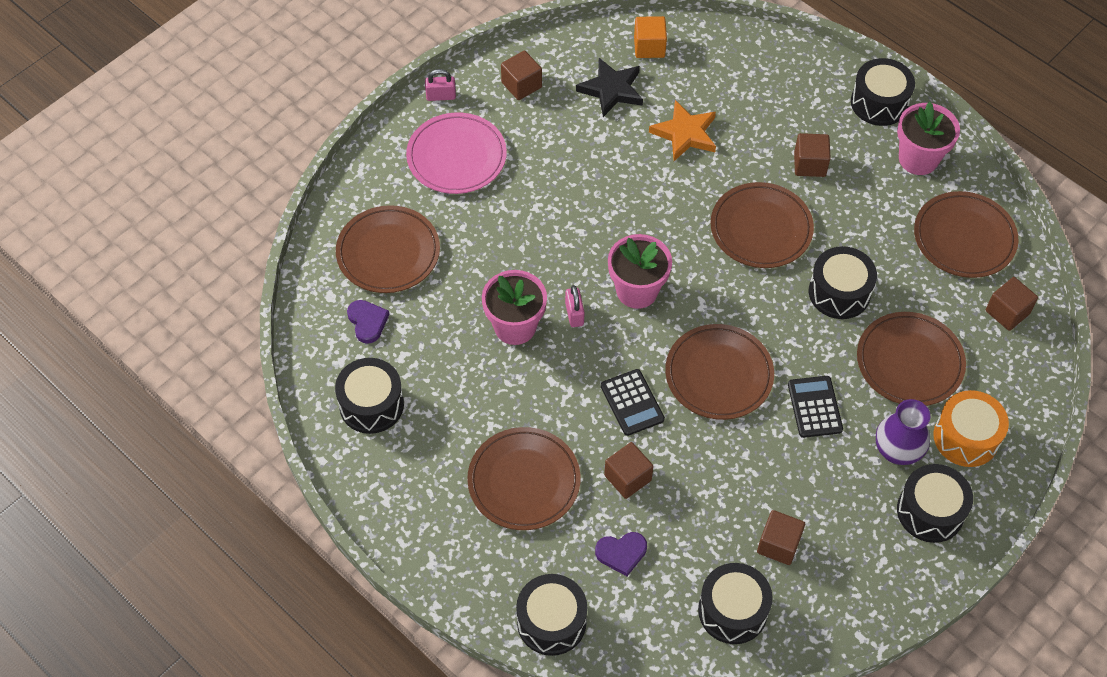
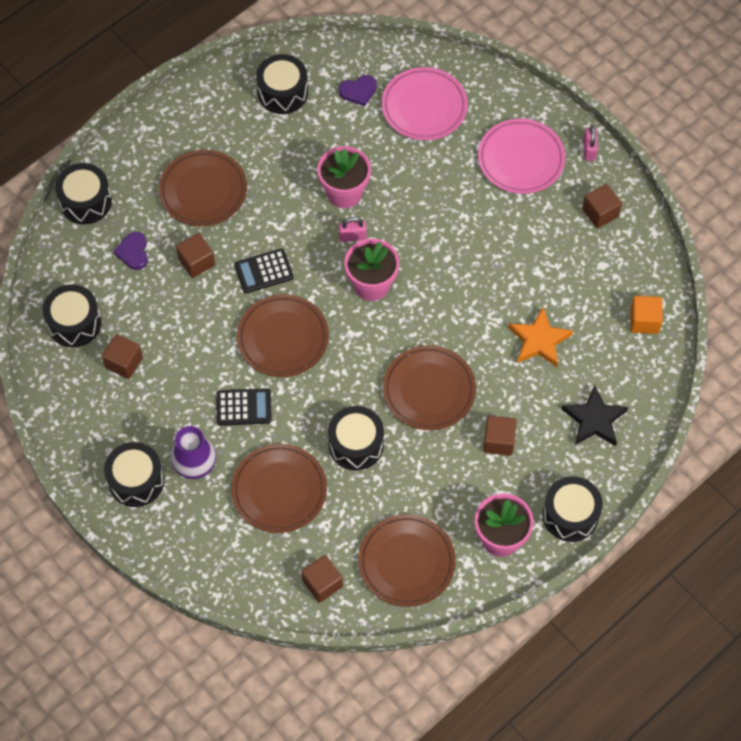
camera: 95 degrees right, 5 degrees up
brown plate [336,205,440,293] -> pink plate [382,67,468,140]
black star [576,58,643,117] -> black star moved to [562,385,628,446]
orange drum [933,390,1009,467] -> none

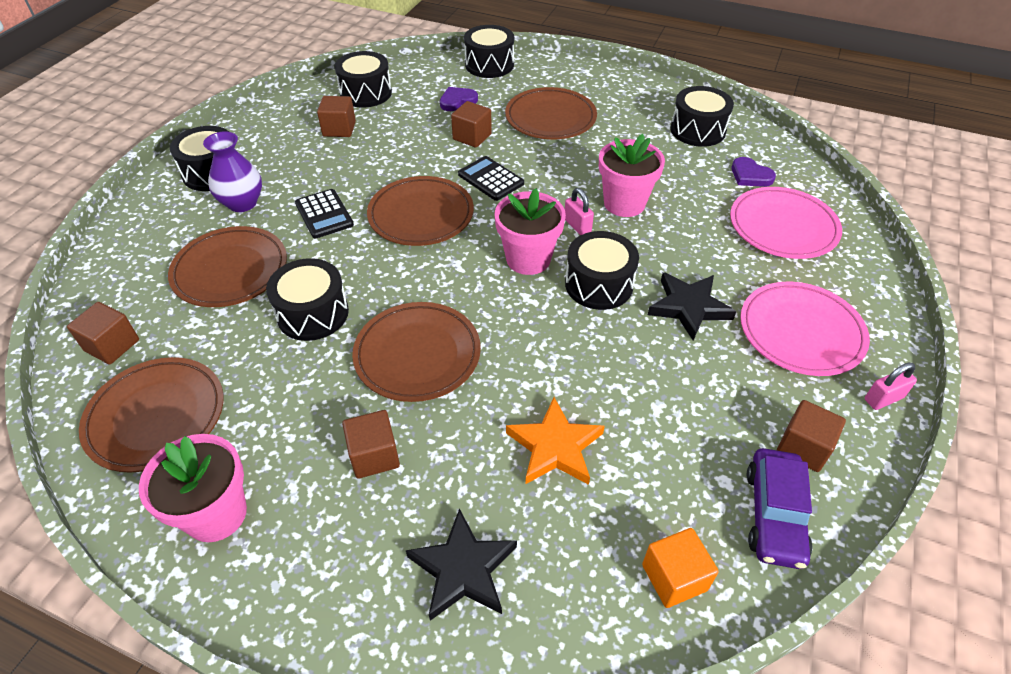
camera: 65 degrees right, 15 degrees down
black drum [543,476,603,542] -> black drum moved to [565,231,639,310]
none -> black star [648,272,736,341]
none -> purple car [747,448,812,569]

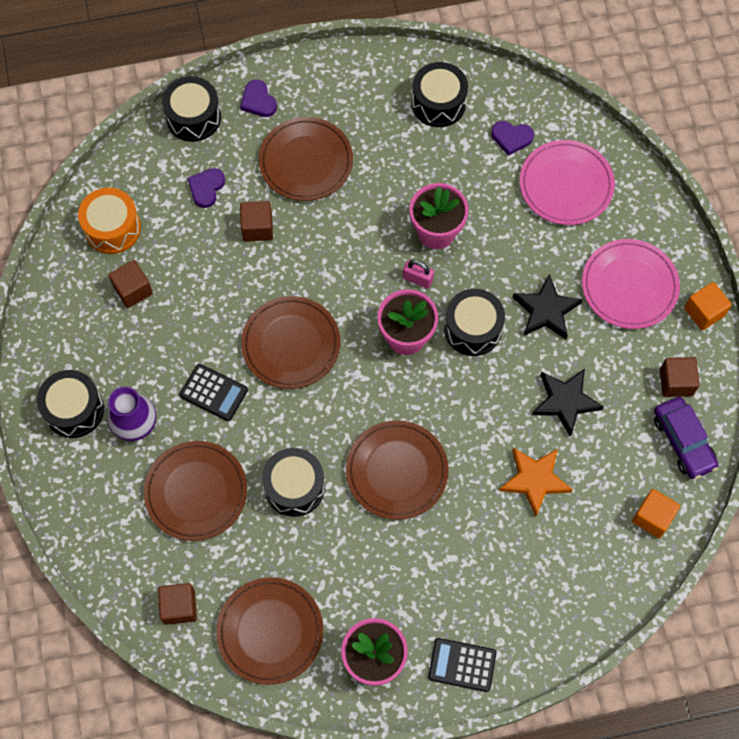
camera: 35 degrees left, 20 degrees up
black drum [335,51,392,108] -> orange drum [78,188,141,254]
brown cube [342,410,400,478] -> none
black star [406,508,517,621] -> black star moved to [532,369,604,437]
black calculator [458,156,524,201] -> black calculator moved to [428,638,496,692]
pink padlock [865,363,917,410] -> orange cube [684,282,732,330]
none -> purple heart [240,80,277,117]

